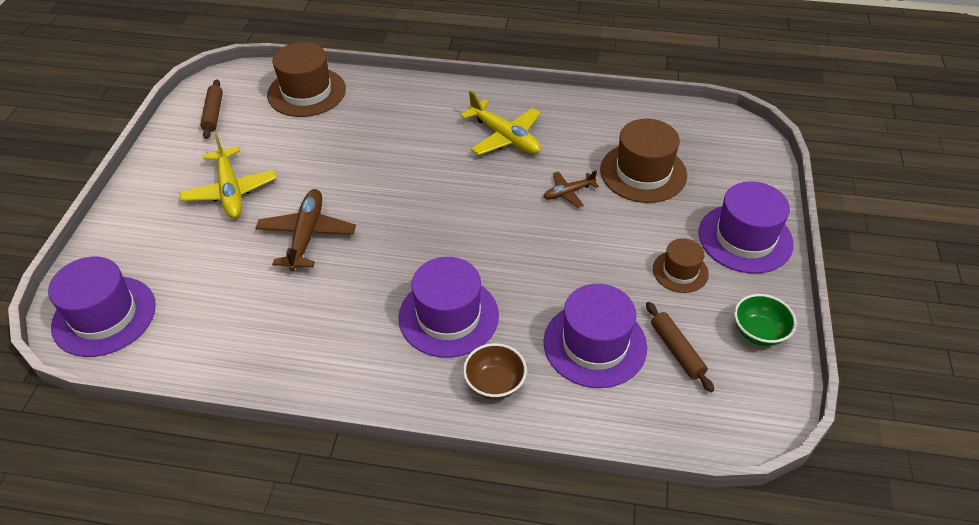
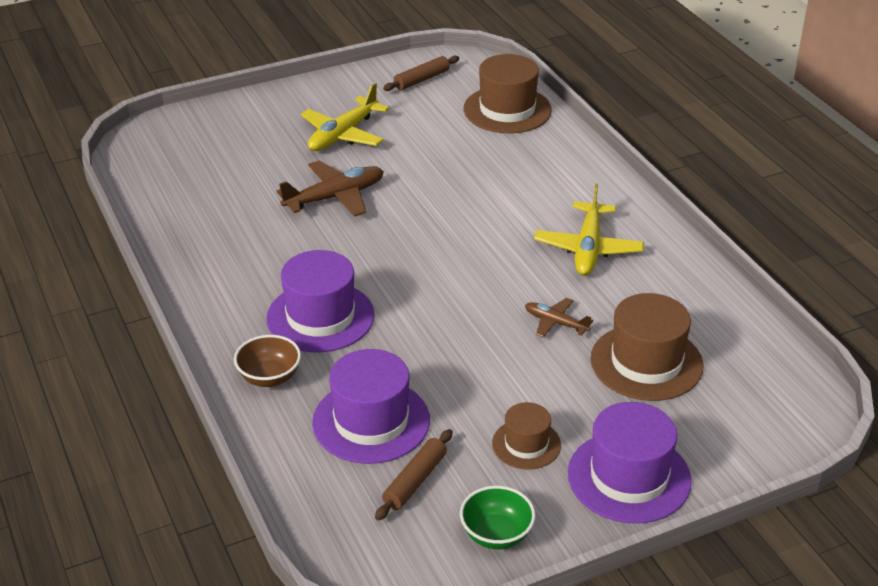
camera: 55 degrees right, 10 degrees down
purple hat [48,257,156,357] -> none

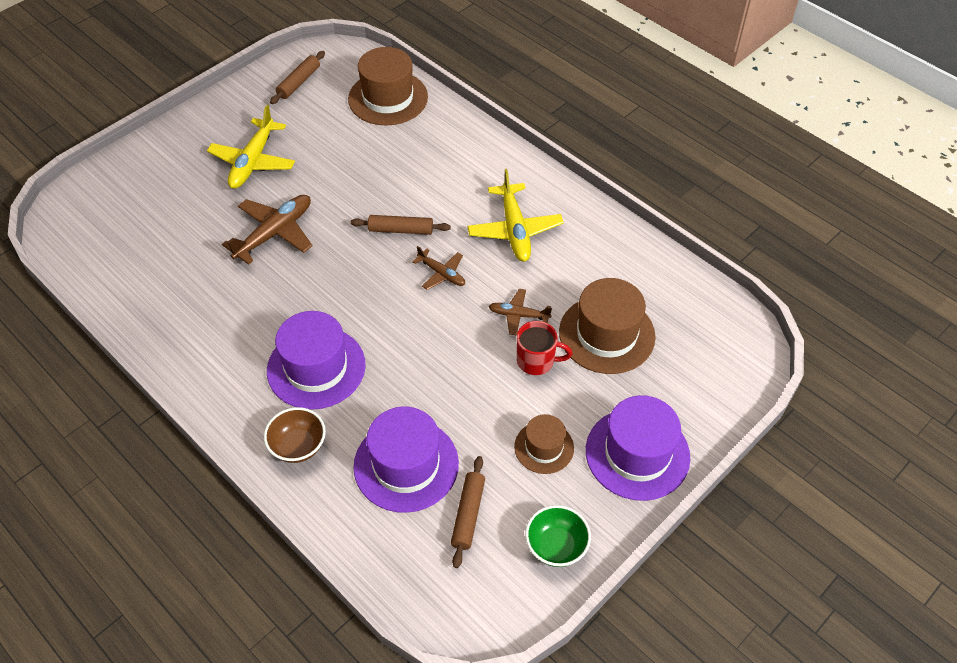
camera: 20 degrees left, 15 degrees up
none -> brown rolling pin [350,215,451,235]
none -> brown plane [412,246,465,290]
none -> red mug [517,321,572,375]

